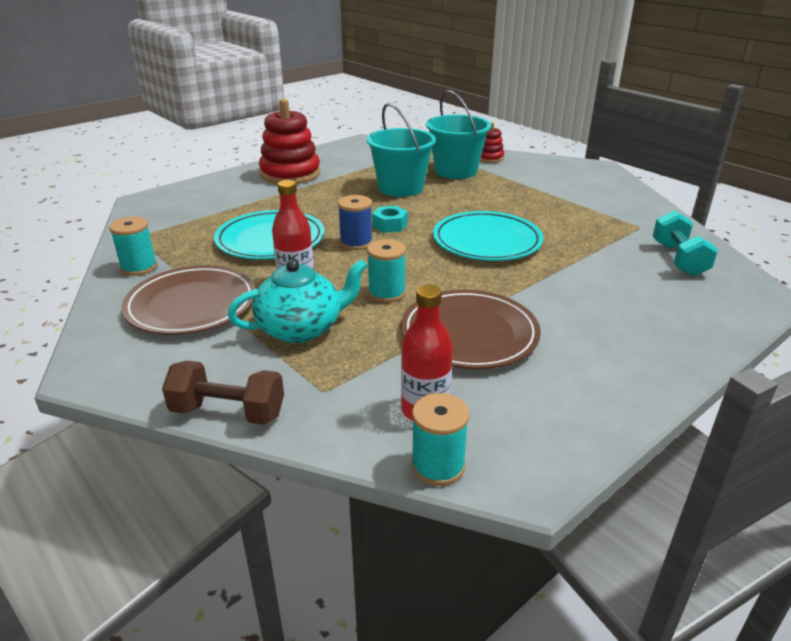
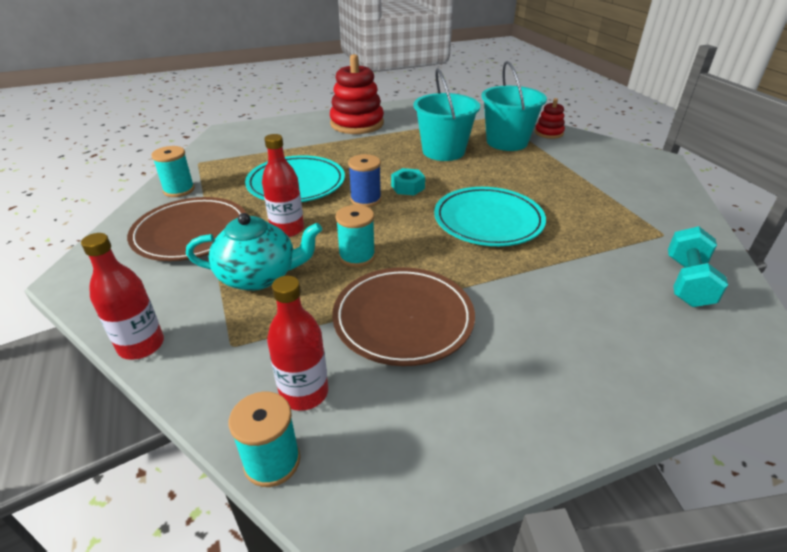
camera: 20 degrees right, 5 degrees up
brown dumbbell [162,361,284,425] -> red bottle [81,233,164,360]

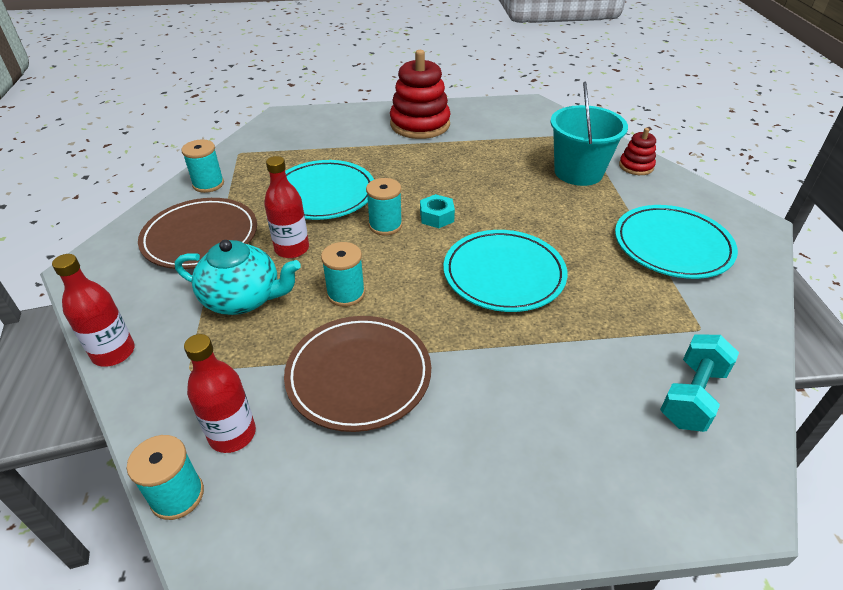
camera: 15 degrees right, 5 degrees up
blue spool [348,154,381,207] -> turquoise spool [366,178,402,235]
turquoise bucket [413,68,480,161] -> none
none -> turquoise plate [615,205,738,279]

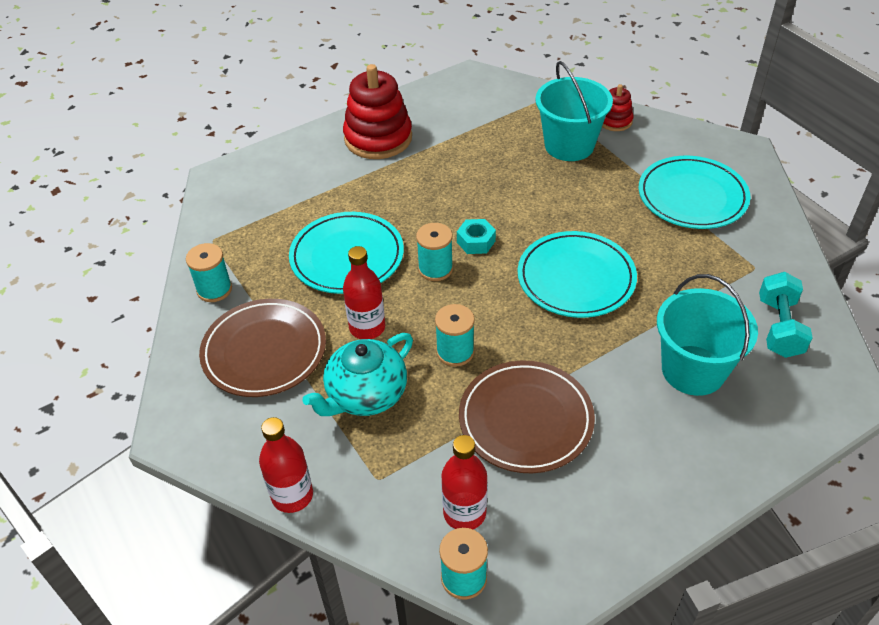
camera: 25 degrees left, 5 degrees up
turquoise teapot [175,240,301,315] -> turquoise teapot turned 150 degrees clockwise [302,333,413,416]
none -> turquoise bucket [657,274,758,396]

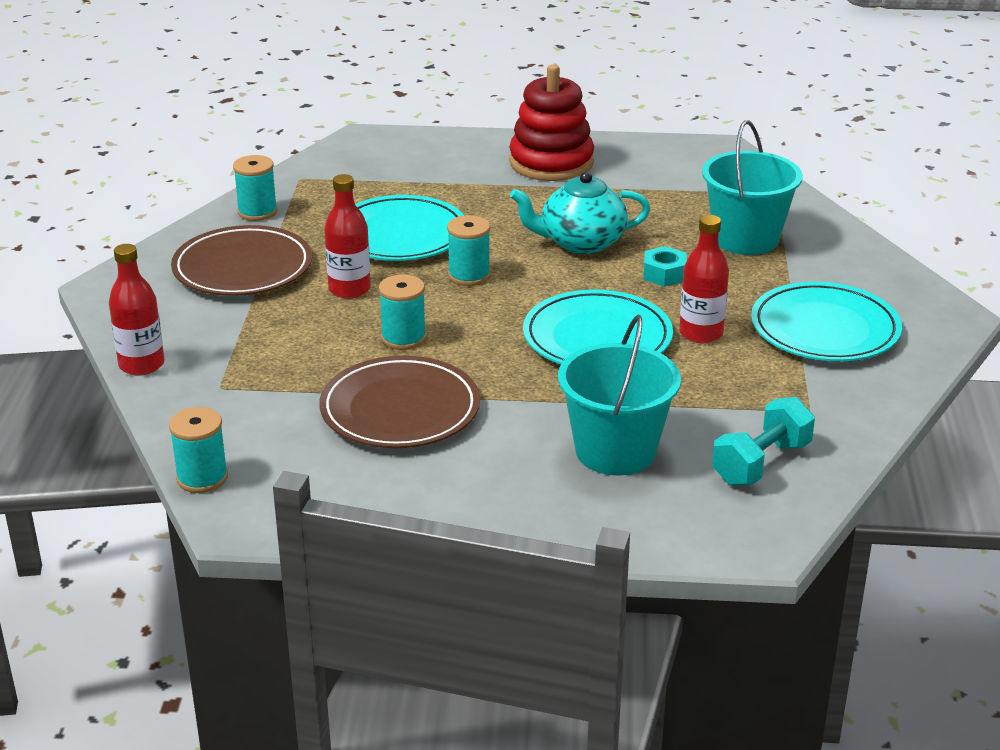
camera: 35 degrees right, 15 degrees down
turquoise teapot [302,333,413,416] -> turquoise teapot moved to [510,171,650,254]
red bottle [441,435,487,529] -> red bottle moved to [679,215,729,343]
turquoise nut [457,219,496,254] -> turquoise nut moved to [643,246,687,287]
red stacking toy [602,84,634,131] -> none

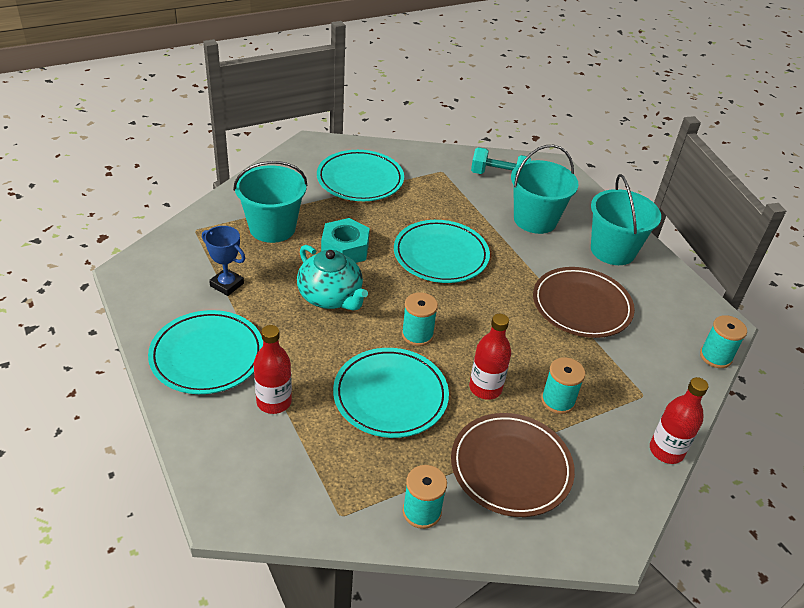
camera: 125 degrees left, 10 degrees up
turquoise spool [379,274,426,350] -> turquoise spool moved to [541,357,585,414]
red stacking toy [509,64,594,181] -> turquoise plate [148,310,263,394]
turquoise nut [643,246,687,287] -> turquoise nut [321,218,370,263], size x1.55
red bottle [679,215,729,343] -> red bottle moved to [253,325,292,414]
none -> blue trophy [202,226,245,296]
none -> turquoise bucket [591,174,661,265]

